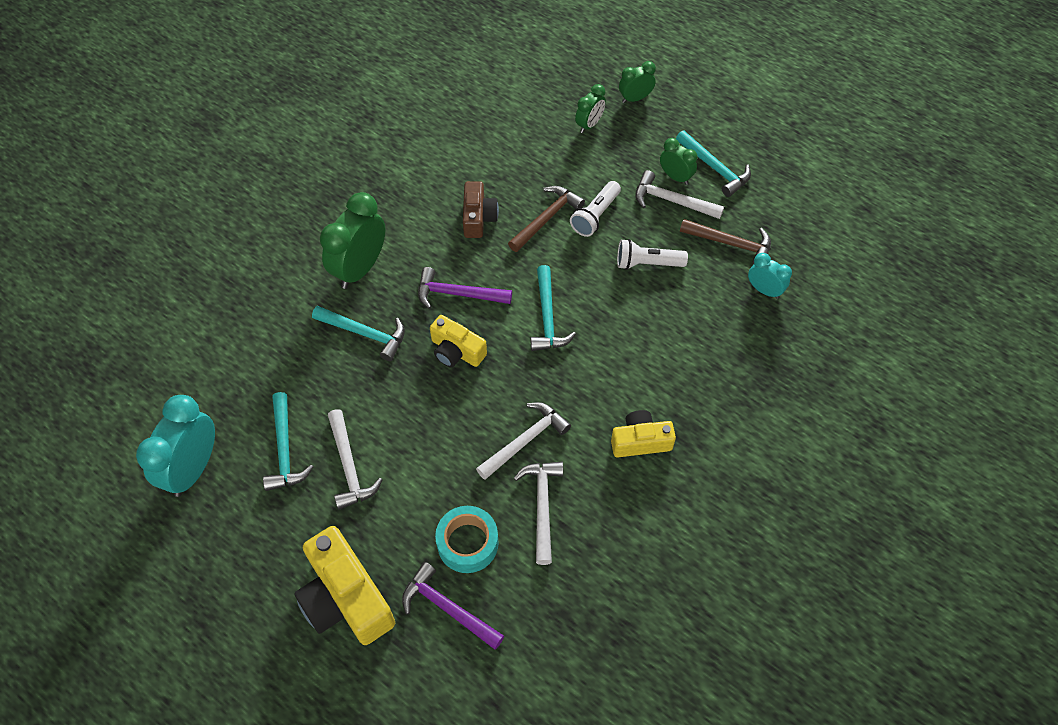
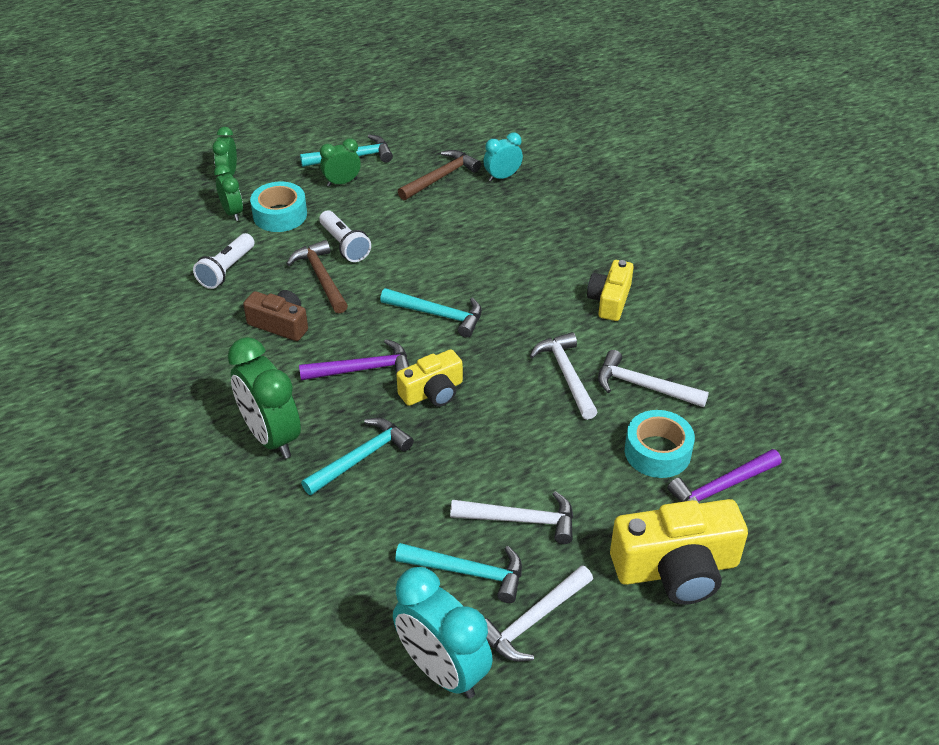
camera: 65 degrees left, 15 degrees down
purple hammer [418,267,512,309] -> purple hammer turned 135 degrees counterclockwise [299,339,410,380]
white flashlight [617,239,688,270] -> white flashlight moved to [193,233,255,289]
white hammer [635,170,724,219] -> white hammer moved to [485,565,593,662]
none -> turquoise tape [250,181,307,232]

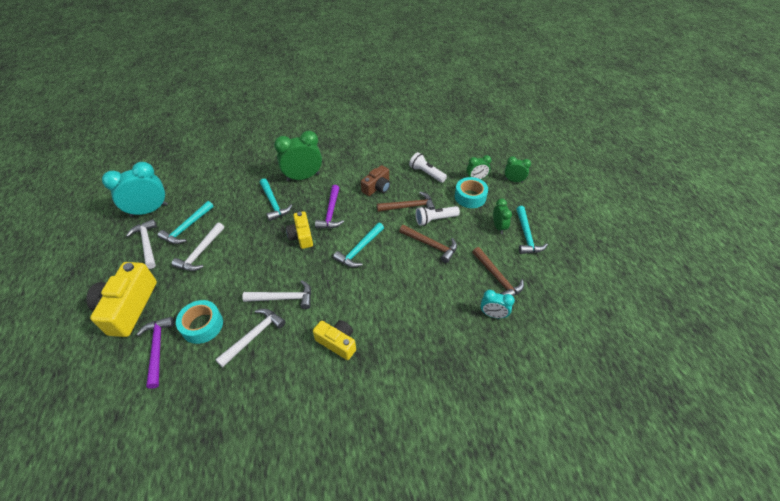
camera: 105 degrees right, 5 degrees up
turquoise clock [484,132,523,181] -> turquoise clock turned 120 degrees clockwise [480,290,515,318]
none -> brown hammer [399,225,457,263]

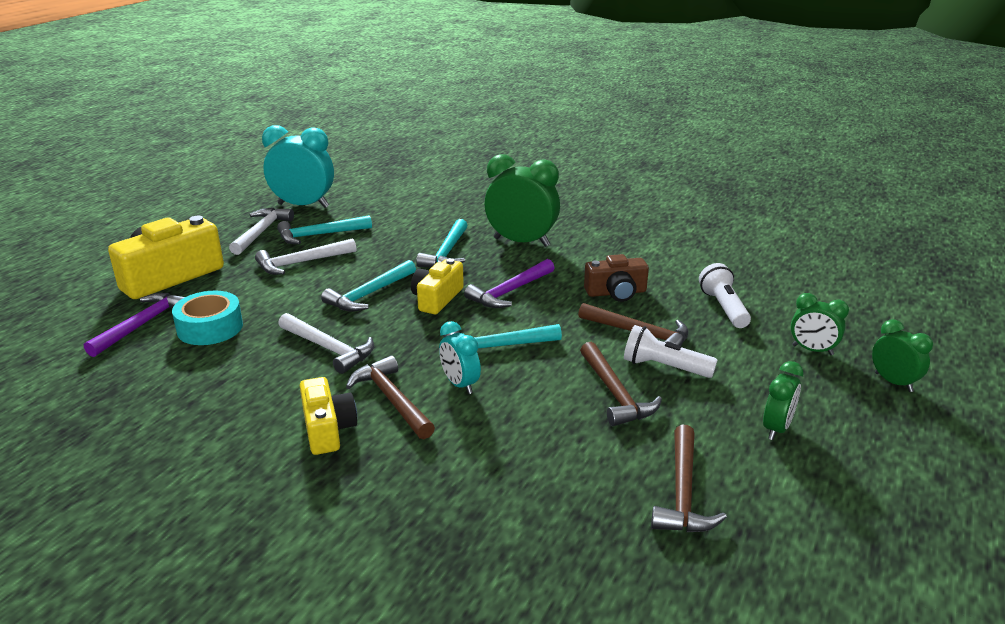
camera: 40 degrees right, 20 degrees down
white hammer [215,309,286,368] -> none
turquoise tape [455,177,488,208] -> none
turquoise clock [480,290,515,318] -> turquoise clock moved to [439,321,481,394]
turquoise hammer [516,206,548,254] -> turquoise hammer moved to [321,260,416,312]
none -> brown hammer [346,356,435,439]

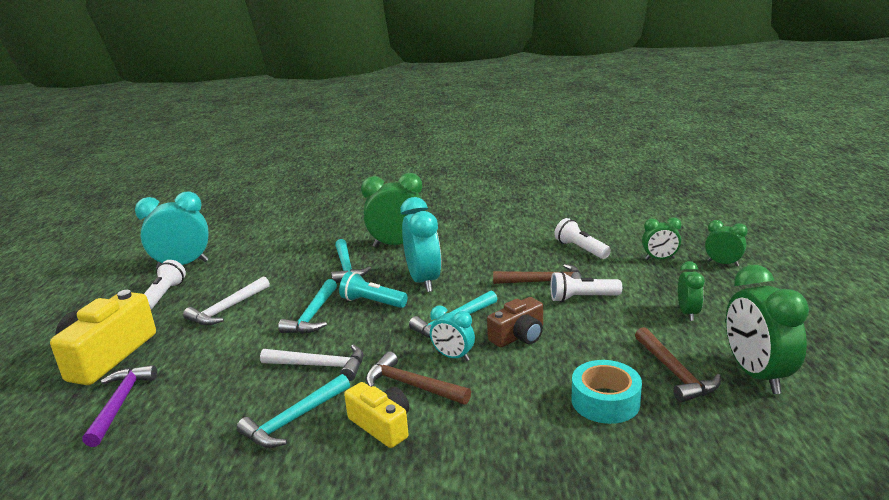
camera: 25 degrees left, 5 degrees down
turquoise tape [172,291,243,345] -> turquoise tape moved to [571,360,642,424]
white hammer [229,208,294,255] -> white flashlight [144,260,186,310]
turquoise hammer [277,215,372,244] -> turquoise hammer moved to [237,374,350,448]
yellow camera [411,258,464,314] -> turquoise flashlight [339,272,408,308]
purple hammer [464,259,554,308] -> turquoise clock [400,197,441,292]
brown hammer [580,342,662,426] -> none
brown camera [584,254,649,302] -> brown camera moved to [487,297,543,347]
none -> green clock [726,265,809,394]

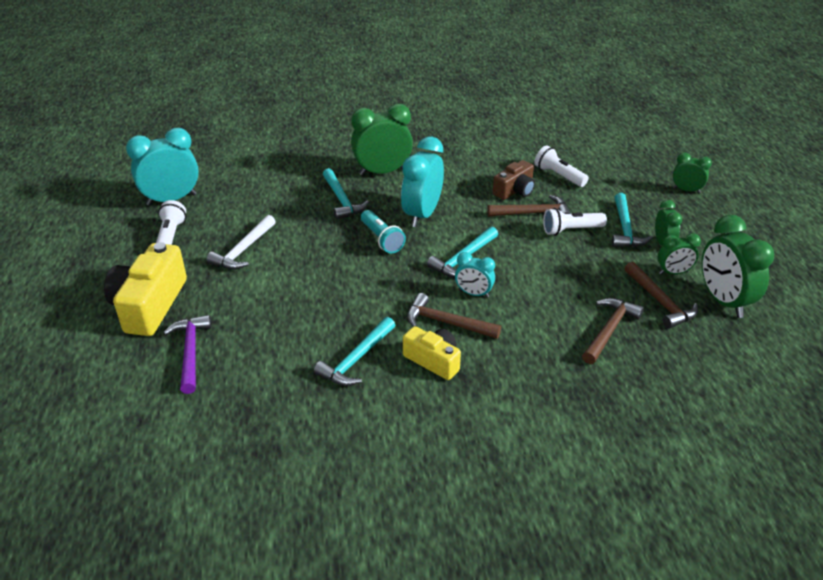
camera: 10 degrees left, 15 degrees up
white hammer [260,345,363,381] -> none
turquoise hammer [278,279,337,334] -> turquoise hammer moved to [612,193,652,247]
turquoise flashlight [339,272,408,308] -> turquoise flashlight turned 135 degrees counterclockwise [361,210,406,253]
turquoise clock [400,197,441,292] -> turquoise clock turned 135 degrees counterclockwise [401,137,444,227]
brown camera [487,297,543,347] -> brown camera moved to [493,160,535,200]
turquoise tape [571,360,642,424] -> brown hammer [582,298,644,364]
green clock [642,217,681,260] -> green clock moved to [658,233,701,274]

